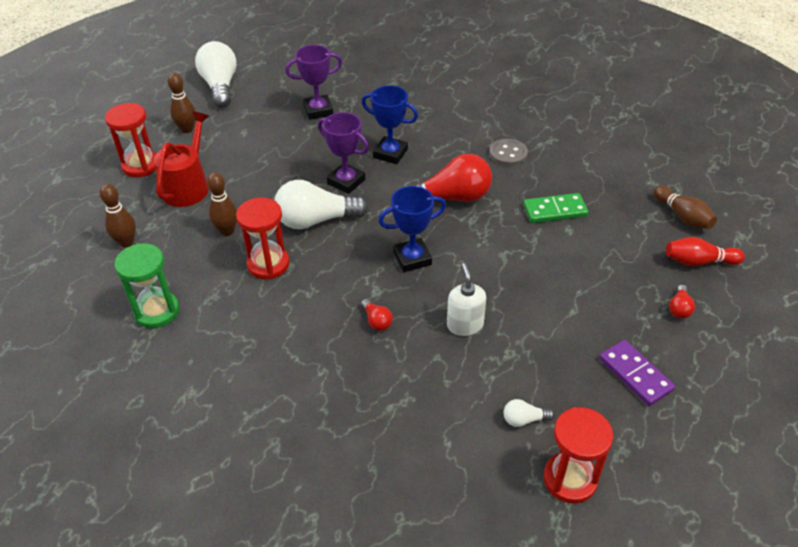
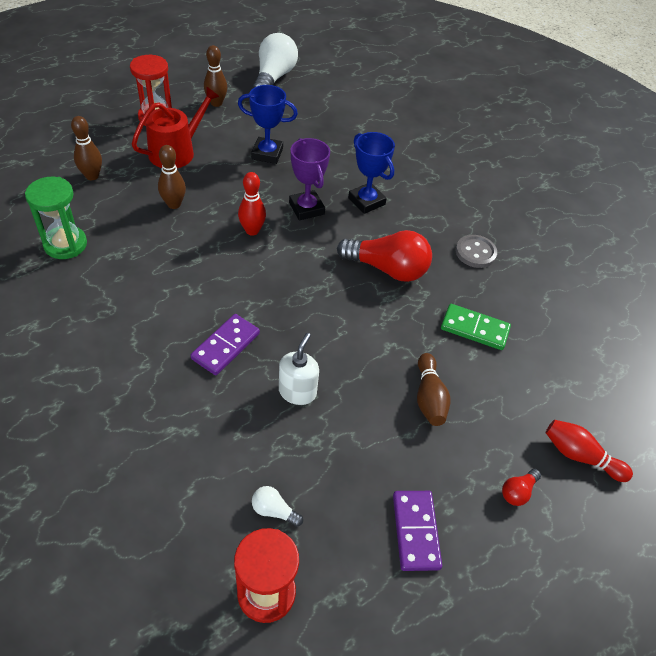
camera: 25 degrees right, 5 degrees up
red hourglass [236,197,290,279] -> none
white light bulb [274,180,369,229] -> red bowling pin [238,172,266,236]
purple trophy [285,45,342,120] -> none
red light bulb [361,299,393,331] -> purple domino [190,314,260,375]
blue trophy [378,186,446,272] -> blue trophy moved to [238,85,298,164]
brown bowling pin [653,186,717,229] -> brown bowling pin moved to [417,353,450,426]

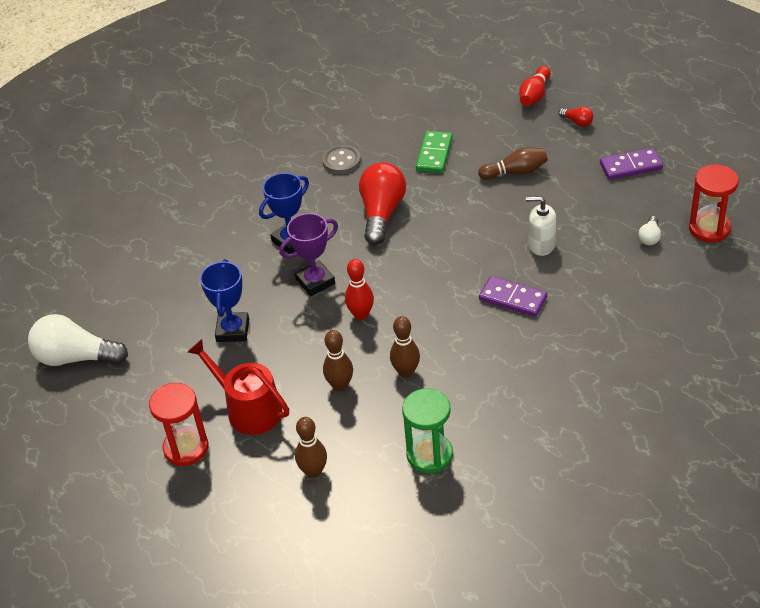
camera: 90 degrees left, 5 degrees down
brown bowling pin [204,45,227,107] -> brown bowling pin moved to [390,316,420,378]

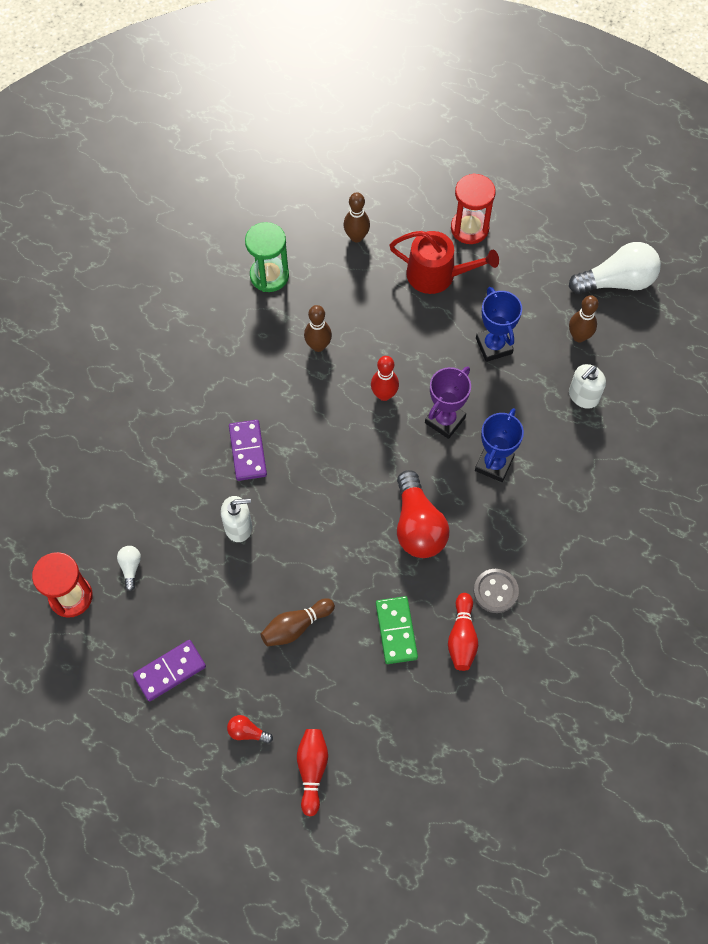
camera: 155 degrees right, 20 degrees up
brown bowling pin [323,330,353,391] -> brown bowling pin moved to [569,295,599,342]
purple domino [479,276,547,317] -> purple domino turned 75 degrees clockwise [229,420,267,481]
none -> red bowling pin [448,593,478,671]
none -> white soap dispenser [569,364,606,409]

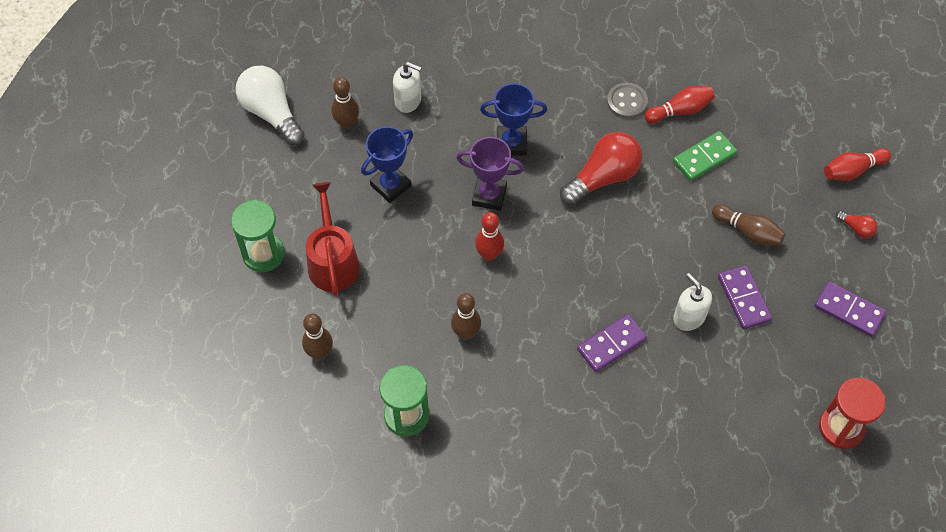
camera: 115 degrees left, 5 degrees down
white light bulb [117,546,141,591] -> none
red light bulb [227,715,273,744] -> red light bulb turned 45 degrees counterclockwise [836,211,878,238]
red hourglass [451,173,496,244] -> green hourglass [231,200,285,272]
none -> purple domino [718,266,772,329]

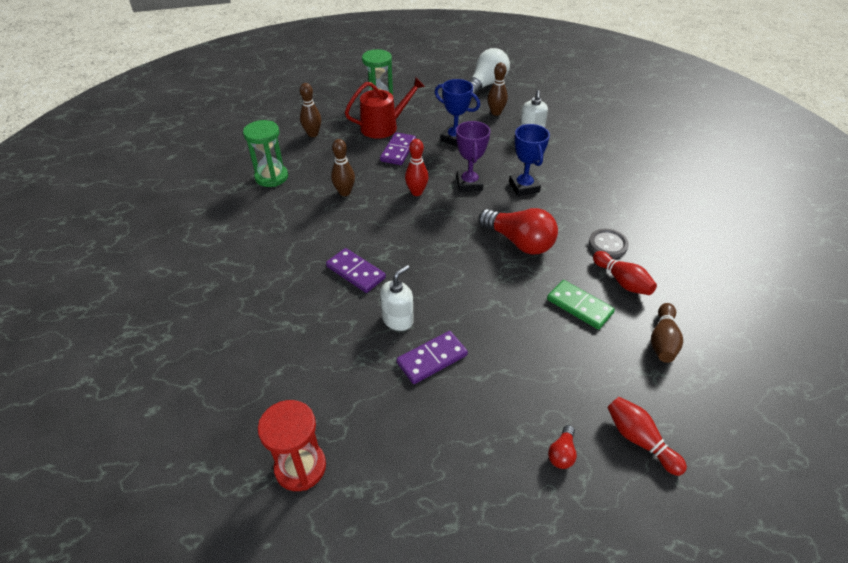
camera: 75 degrees right, 15 degrees down
brown bowling pin [712,204,785,246] -> brown bowling pin moved to [651,303,683,363]
purple domino [814,281,886,337] -> purple domino moved to [380,132,416,165]

